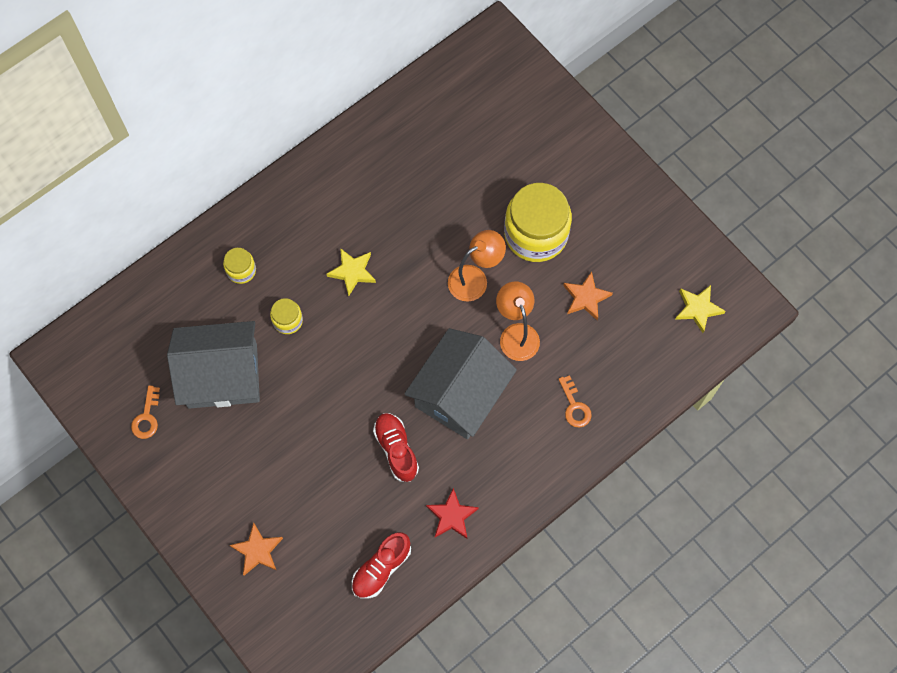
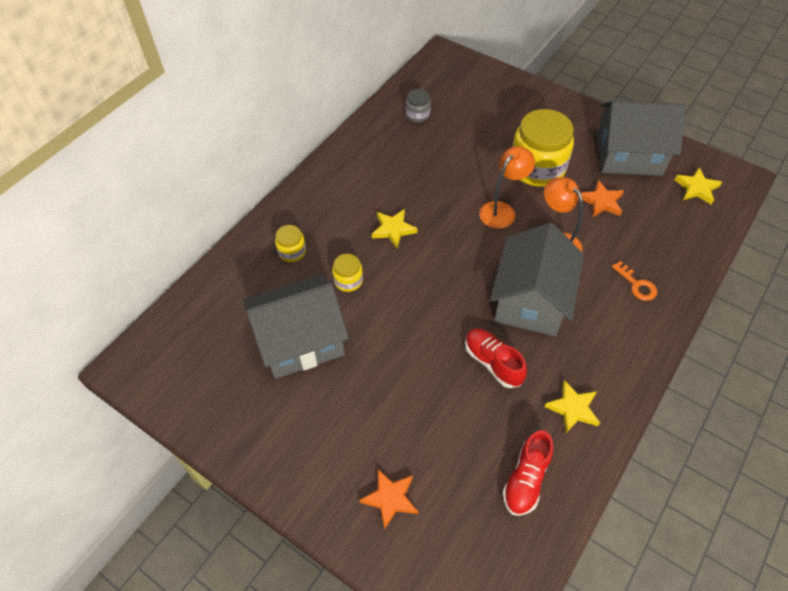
camera: 15 degrees left, 15 degrees down
orange key [131,385,160,439] -> none
red star [426,488,479,539] -> yellow star [544,380,600,433]
none -> grey jar [406,89,431,122]
none -> grey house [597,101,686,176]

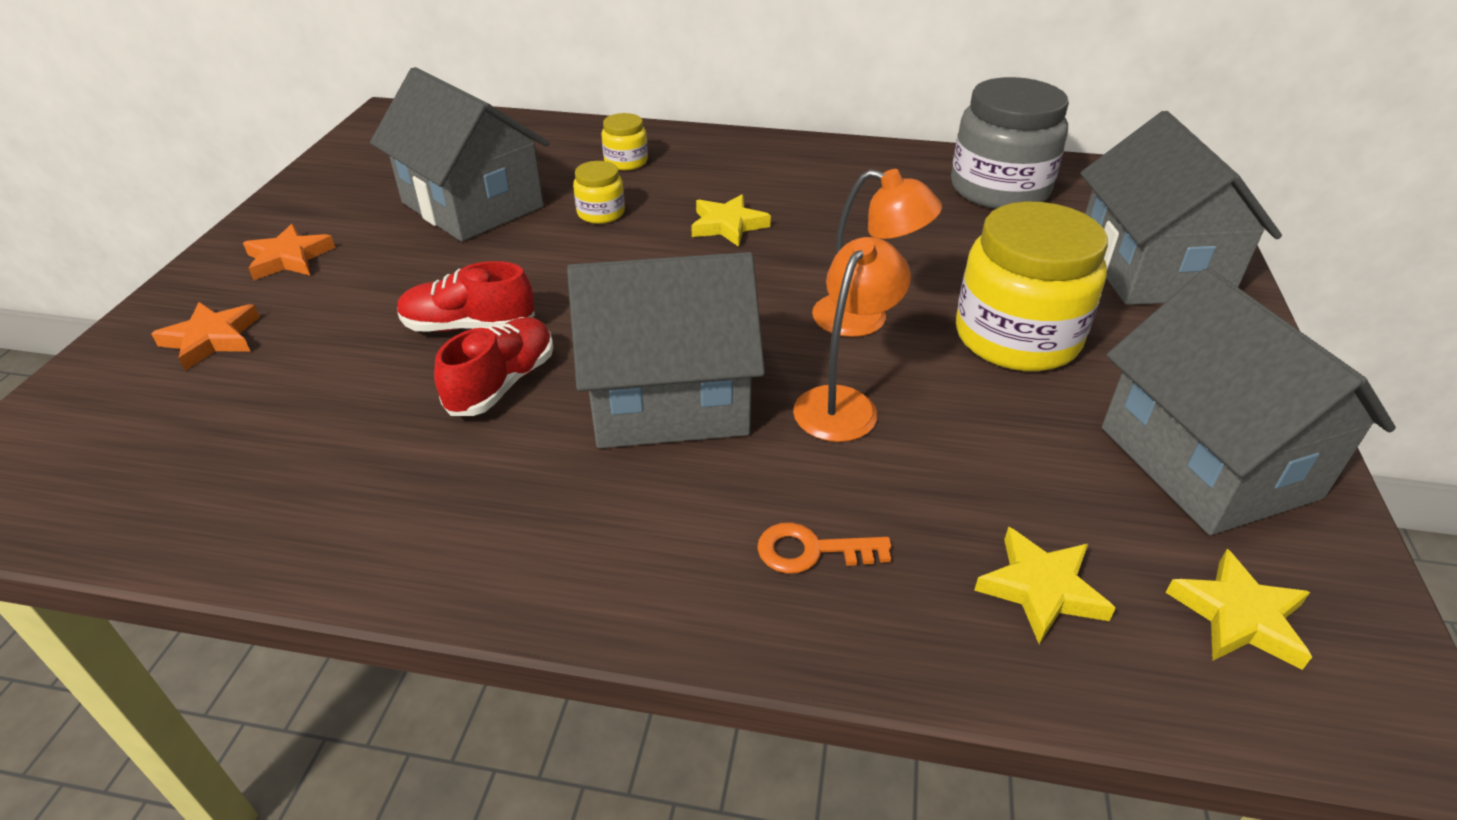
camera: 65 degrees right, 15 degrees down
grey jar [406,89,431,122] -> grey jar [951,77,1069,209], size x2.16
red shoe [503,430,553,516] -> red shoe moved to [397,261,535,332]
yellow star [544,380,600,433] -> yellow star moved to [974,527,1116,644]
orange star [581,180,624,217] -> orange star moved to [243,224,335,280]
orange key [612,261,657,301] -> orange key turned 60 degrees clockwise [757,522,891,574]
none -> grey house [1080,111,1282,305]

